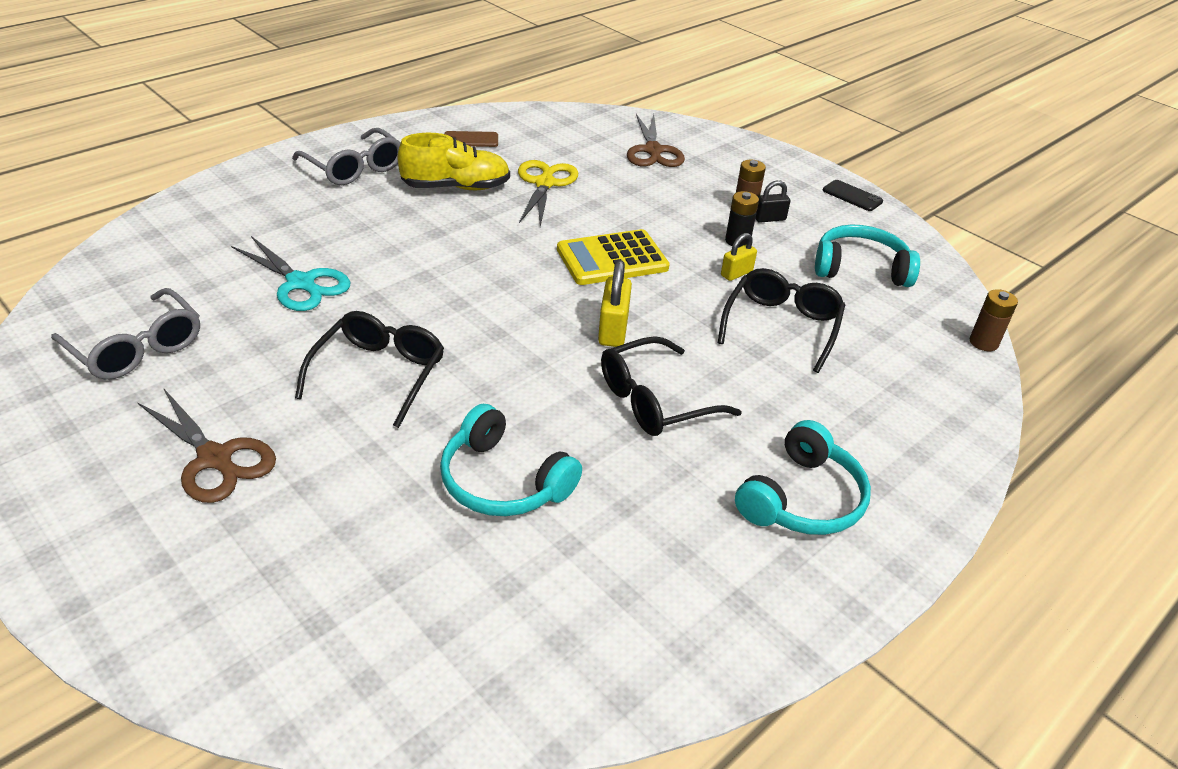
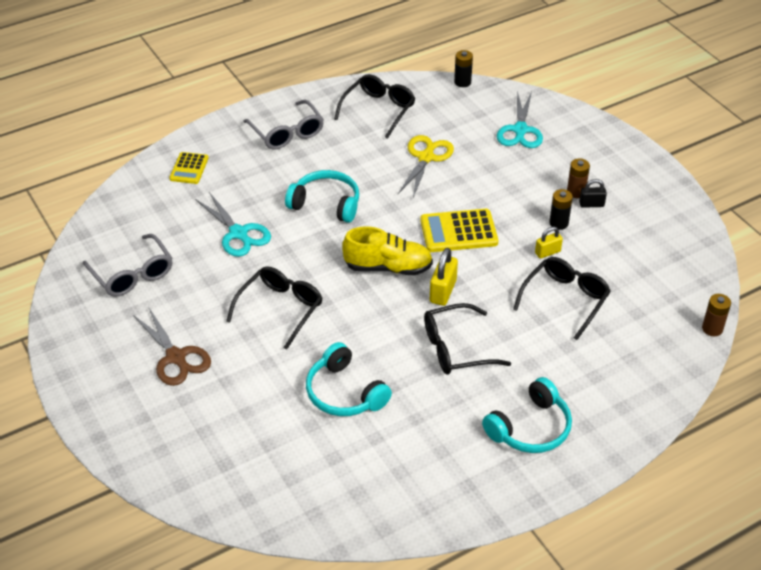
camera: 15 degrees right, 5 degrees up
yellow shoe [397,133,510,190] -> yellow shoe moved to [342,226,433,275]
brown phone [444,131,498,147] -> black glasses [334,74,416,139]
brown scissors [627,114,685,167] -> turquoise scissors [497,91,543,148]
turquoise headphones [815,224,920,287] -> turquoise headphones moved to [285,170,359,223]
black phone [823,180,883,211] -> none
none -> yellow calculator [169,152,209,184]
none -> black battery [454,50,473,87]

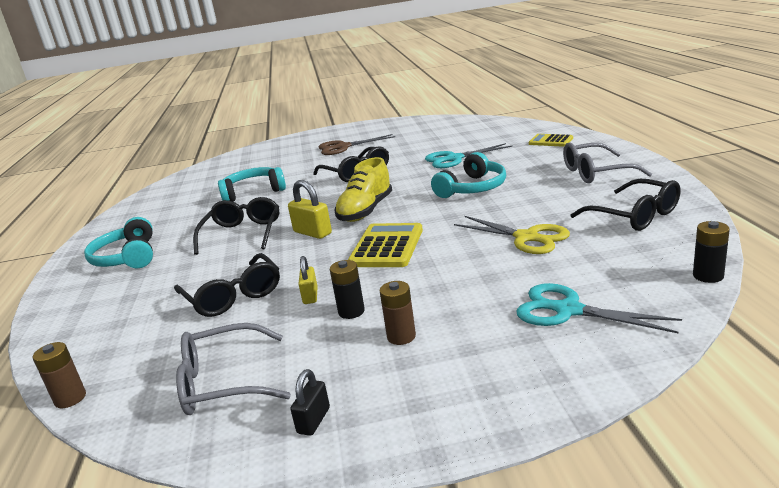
camera: 115 degrees right, 20 degrees down
grey glasses [83,234,172,297] -> grey glasses moved to [176,323,291,415]
black padlock [579,179,607,208] -> black padlock moved to [290,369,330,436]

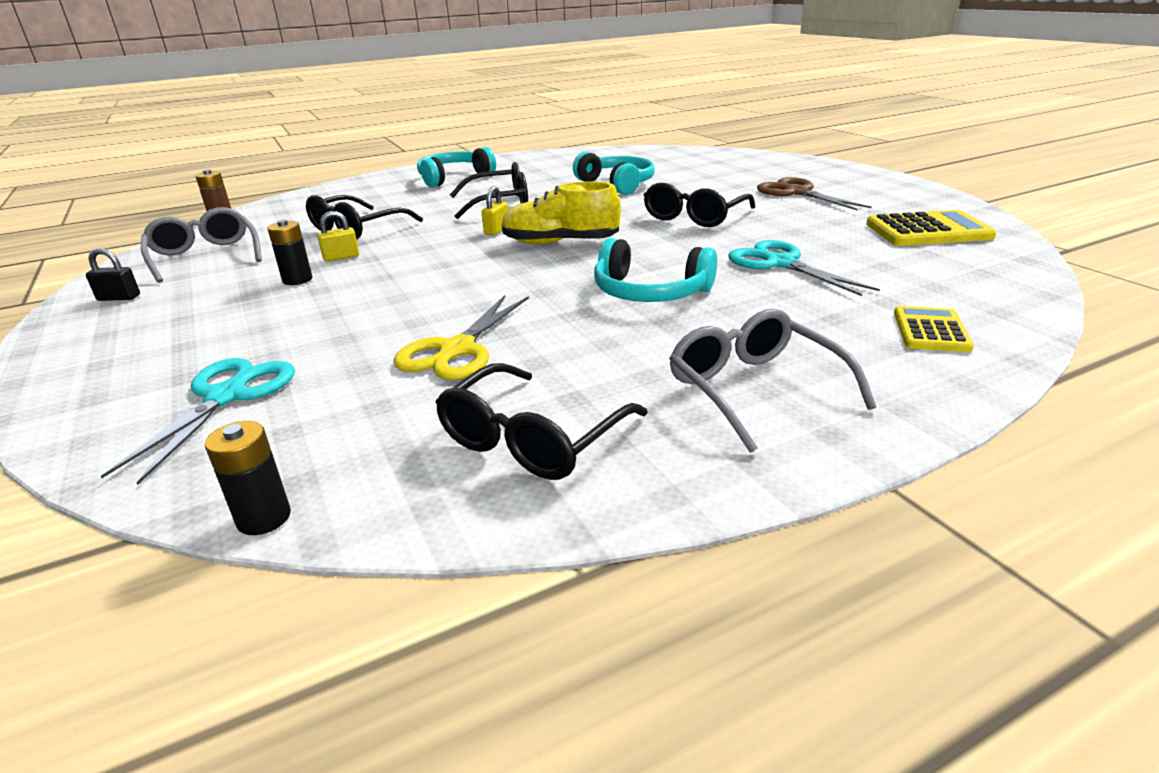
camera: 70 degrees right, 5 degrees up
yellow padlock [288,180,332,239] -> yellow padlock [481,186,508,235], size x0.64
yellow calculator [348,223,423,267] -> yellow calculator moved to [866,210,996,246]
brown battery [379,281,416,345] -> none

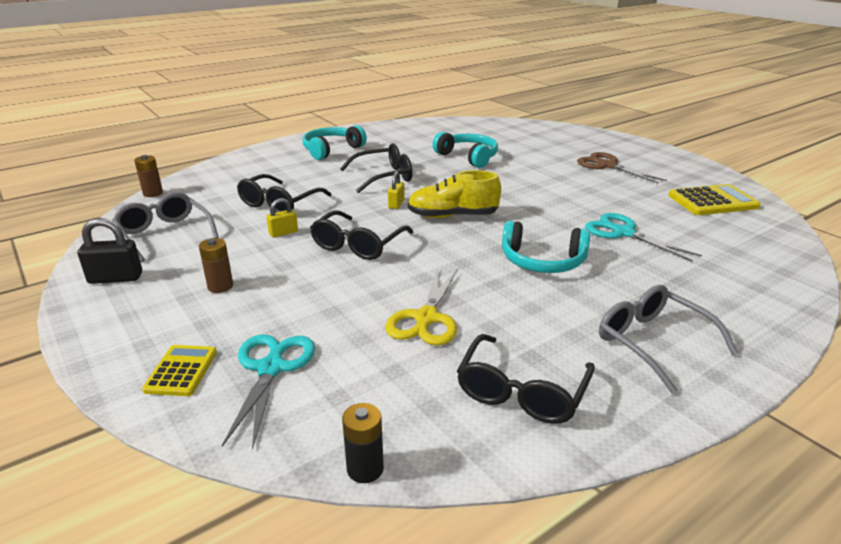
camera: 10 degrees left, 0 degrees up
black padlock [86,248,140,301] -> black padlock [78,218,142,284], size x1.56
black battery [268,220,312,285] -> none
black glasses [644,183,755,227] -> black glasses moved to [310,210,413,260]
yellow calculator [894,306,974,352] -> yellow calculator moved to [142,345,217,396]
none -> brown battery [199,238,233,293]

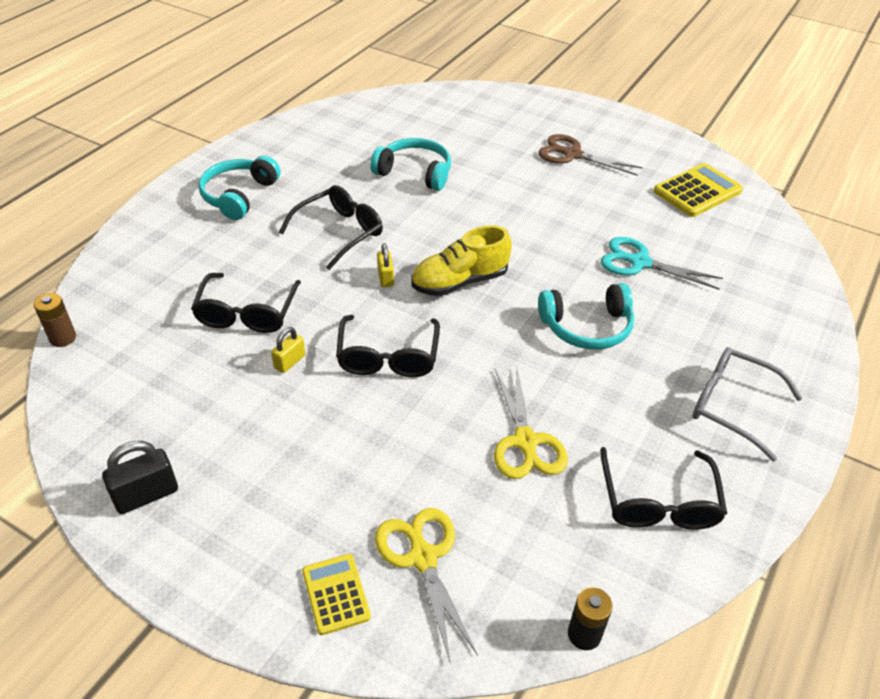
camera: 25 degrees left, 15 degrees up
grey glasses [112,192,219,262] -> none
brown battery [199,238,233,293] -> none
turquoise scissors [222,334,315,450] -> yellow scissors [375,508,478,662]

